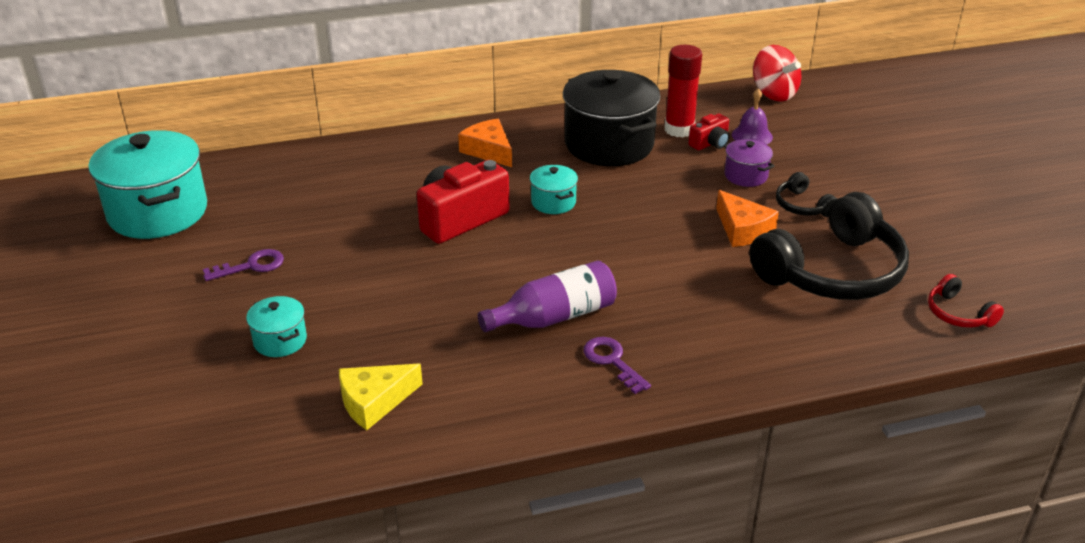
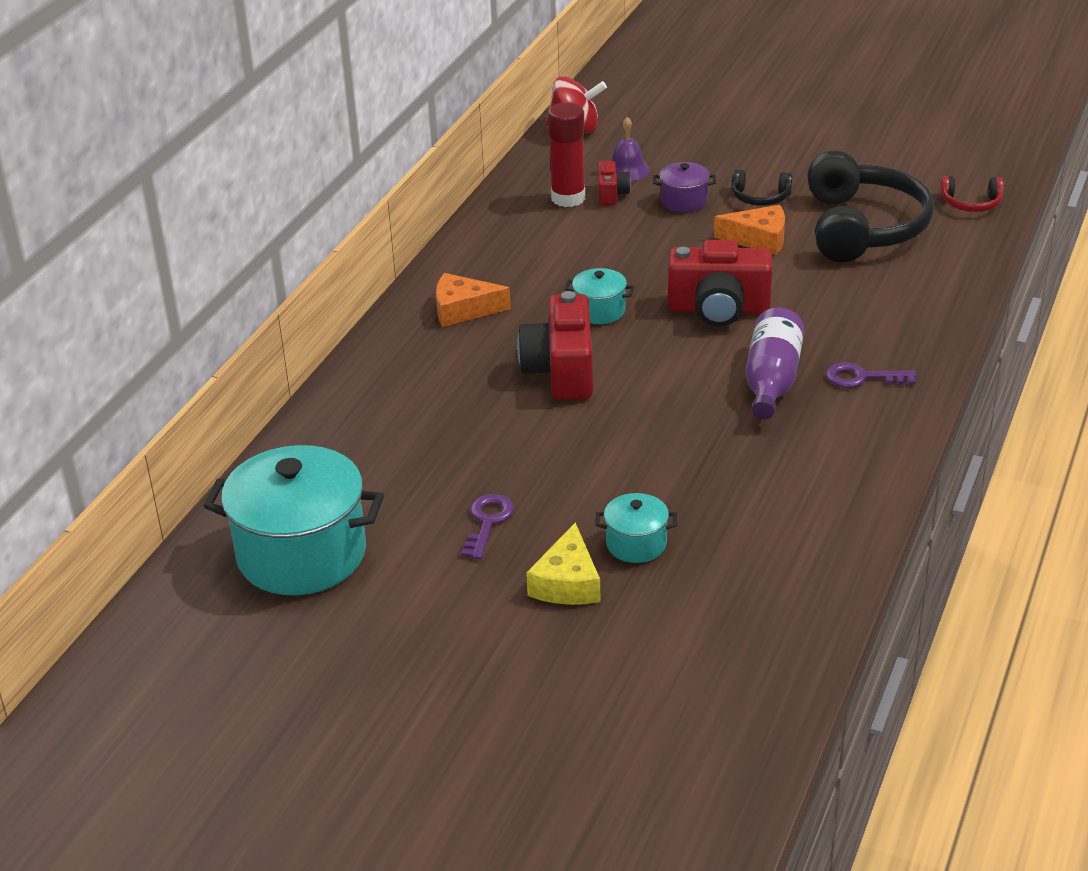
camera: 50 degrees left, 0 degrees up
yellow cheese [339,363,423,430] -> yellow cheese moved to [526,523,601,605]
black pot [563,70,661,166] -> none
none -> red camera [668,240,772,327]

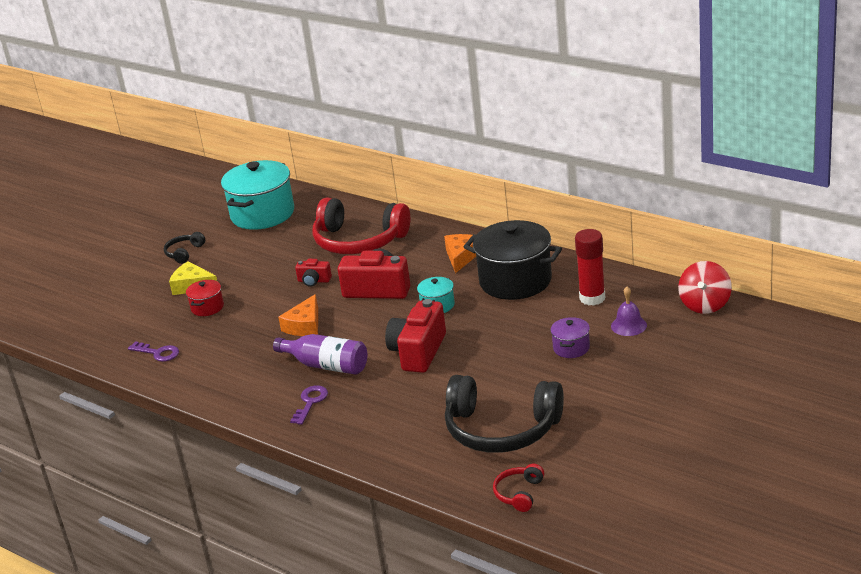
camera: 105 degrees right, 5 degrees down
purple key [461,494,514,559] -> purple key moved to [128,342,179,362]
turquoise pot [596,493,677,563] -> red pot [186,280,224,316]
red camera [598,161,631,205] -> red camera moved to [295,259,332,287]
orange cheese [714,205,785,255] -> orange cheese moved to [278,294,318,336]
black headphones [731,169,793,206] -> black headphones moved to [164,232,205,264]
none -> red headphones [313,197,410,254]
none -> black pot [464,220,562,300]

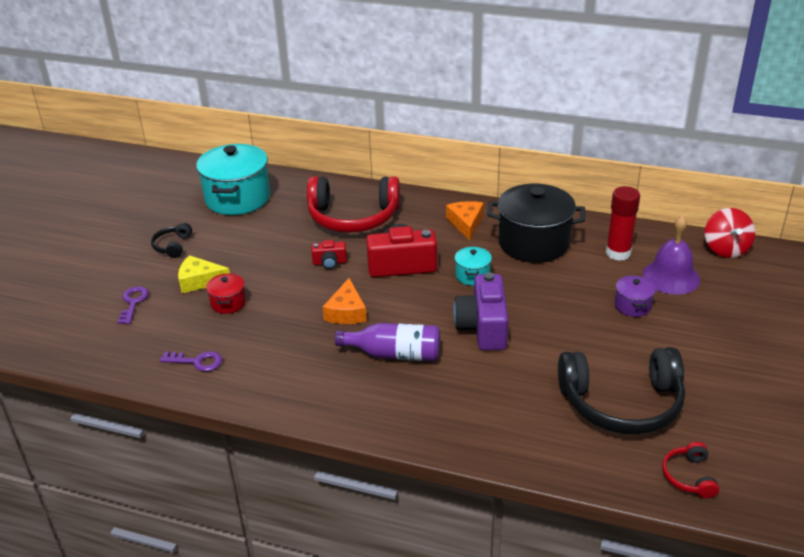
camera: 20 degrees left, 5 degrees up
purple key [290,385,328,425] -> purple key moved to [118,286,149,324]
red camera [385,299,446,373] -> purple camera [453,272,508,350]
purple bell [611,287,647,336] -> purple bell [642,215,700,295], size x1.62

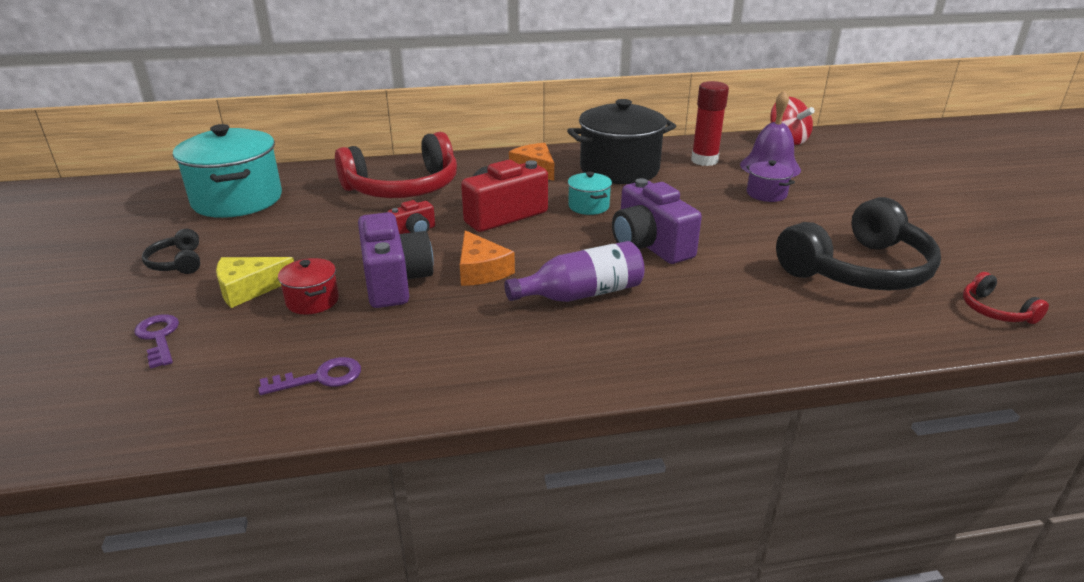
camera: 30 degrees left, 5 degrees down
none -> purple camera [358,212,434,308]

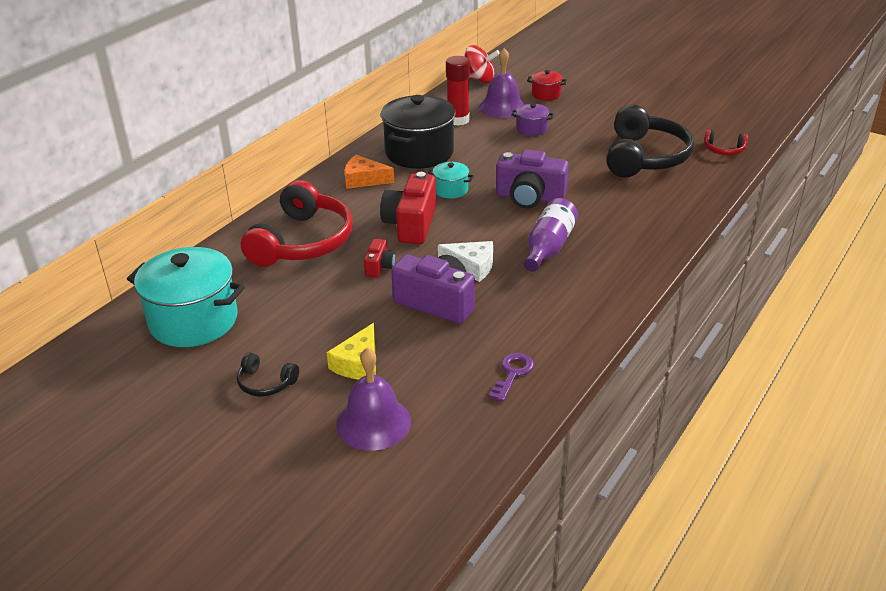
camera: 45 degrees left, 5 degrees up
purple key [134,314,179,369] -> purple bell [336,347,411,451]
red pot [278,258,339,315] -> red pot moved to [527,70,567,101]
orange cheese [460,230,515,286] -> white cheese [438,241,493,282]

